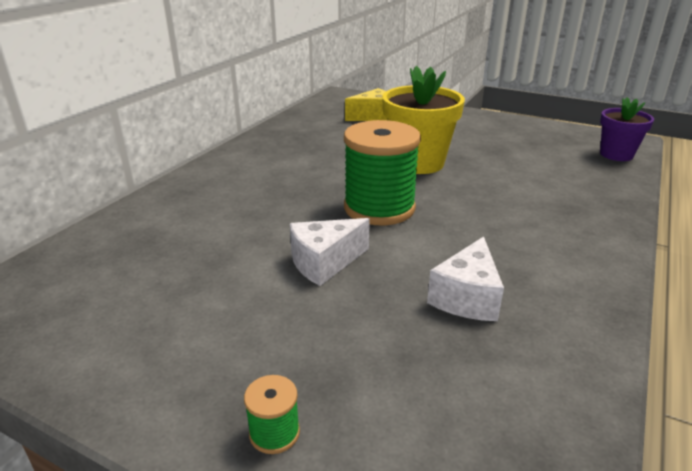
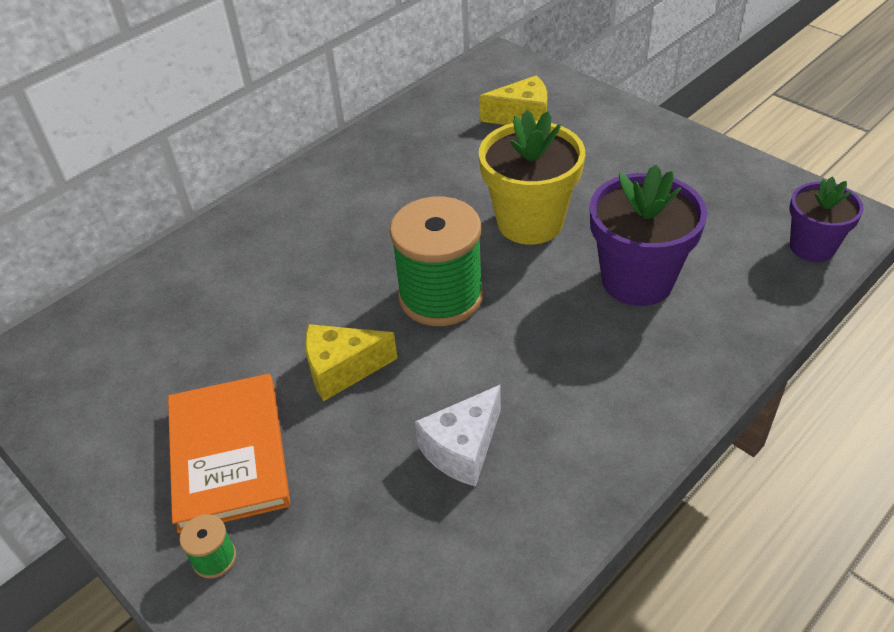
camera: 20 degrees right, 15 degrees up
white cheese [290,218,370,286] -> yellow cheese [305,324,398,401]
none -> orange book [168,374,290,533]
none -> purple flower pot [590,165,707,306]

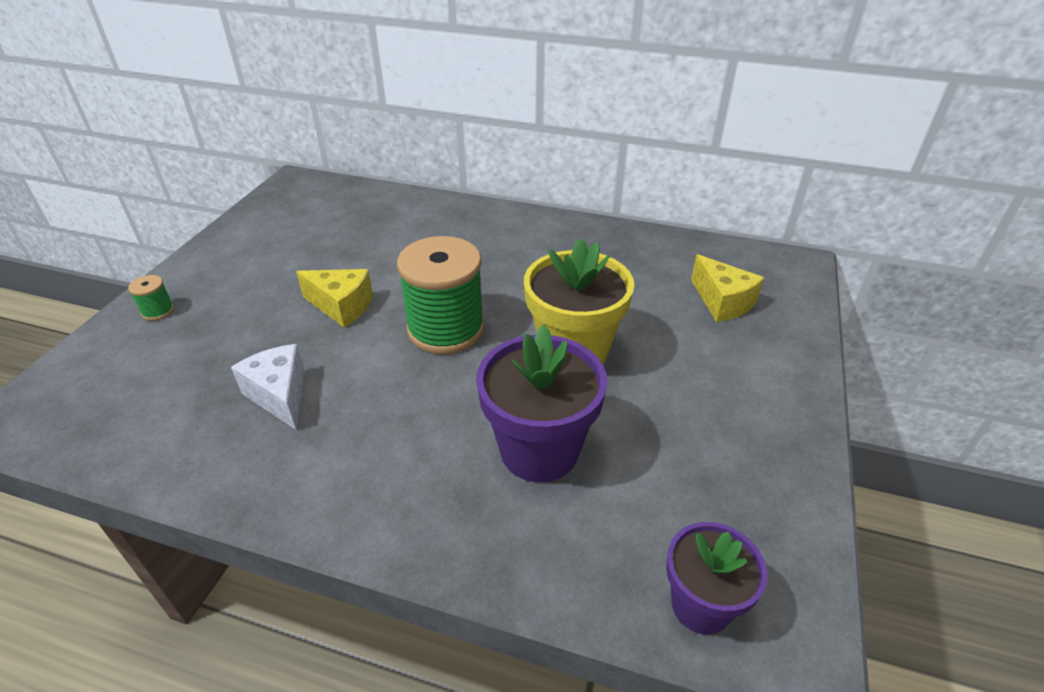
camera: 60 degrees right, 5 degrees down
orange book [168,374,290,533] -> none
yellow cheese [305,324,398,401] -> yellow cheese turned 150 degrees clockwise [296,269,373,328]
white cheese [415,385,501,487] -> white cheese turned 45 degrees clockwise [231,344,305,429]

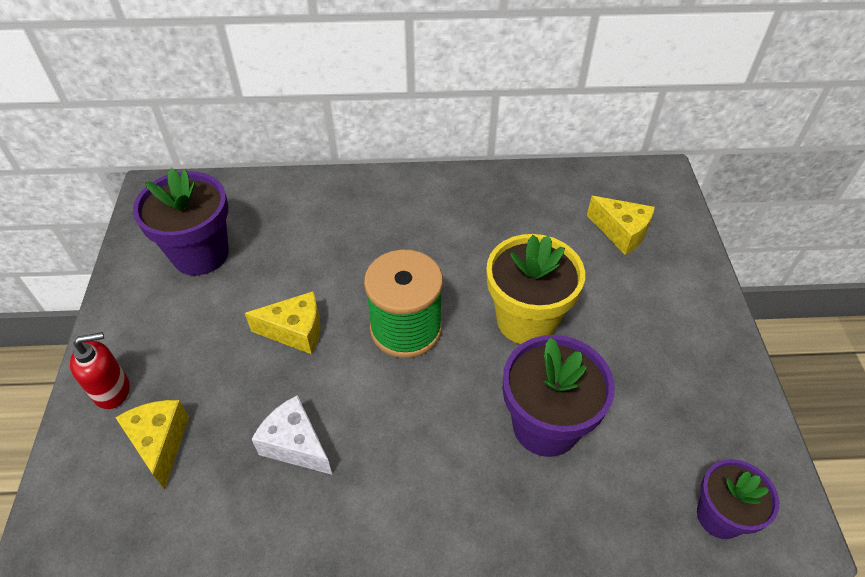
camera: 20 degrees left, 10 degrees up
green spool [128,275,174,321] -> red soap dispenser [70,332,130,409]
none -> yellow cheese [115,400,189,489]
none -> purple flower pot [133,168,229,275]

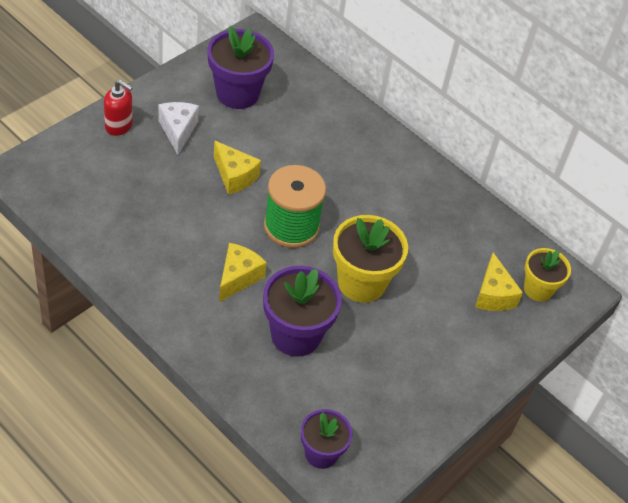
camera: 40 degrees right, 0 degrees up
yellow cheese [115,400,189,489] -> yellow cheese moved to [219,243,267,302]
white cheese [252,395,332,475] -> white cheese moved to [158,102,199,155]
none -> yellow flower pot [524,248,571,302]

